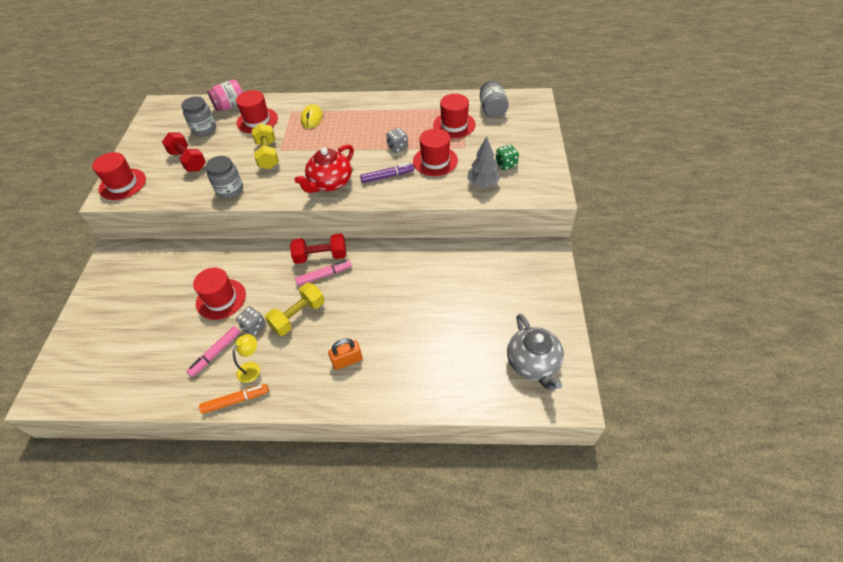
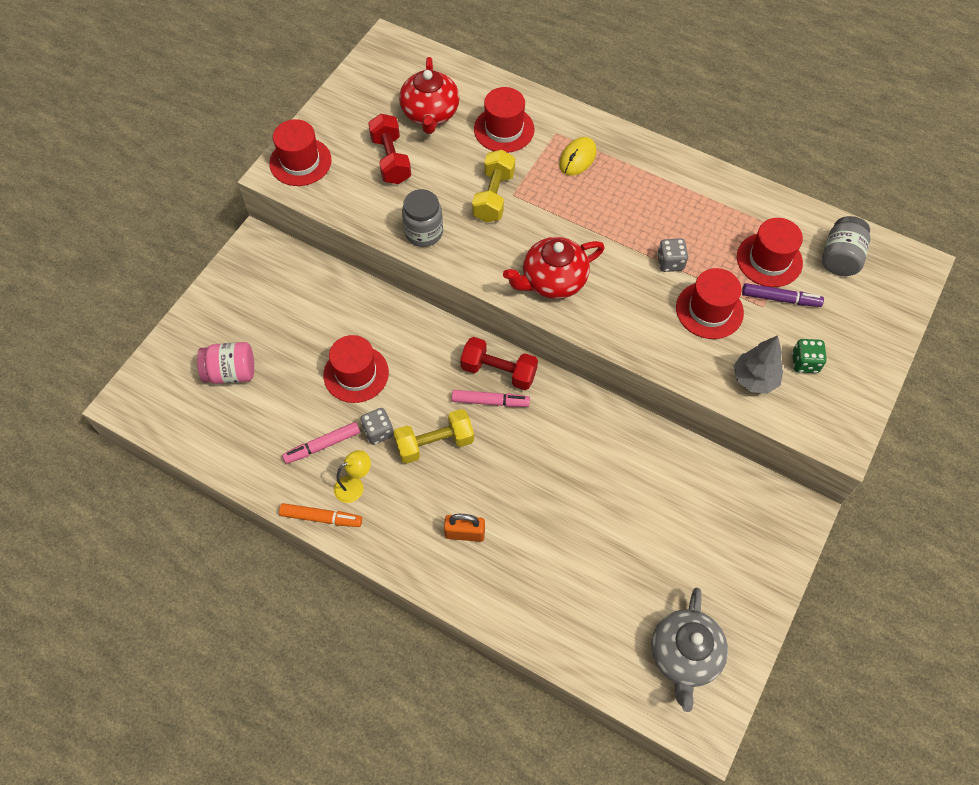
camera: 25 degrees right, 10 degrees up
grey jar [181,96,216,136] -> red teapot [399,57,460,134]
pink jar [207,79,243,111] -> pink jar moved to [197,342,254,384]
purple marker [360,163,414,183] -> purple marker moved to [742,283,824,307]

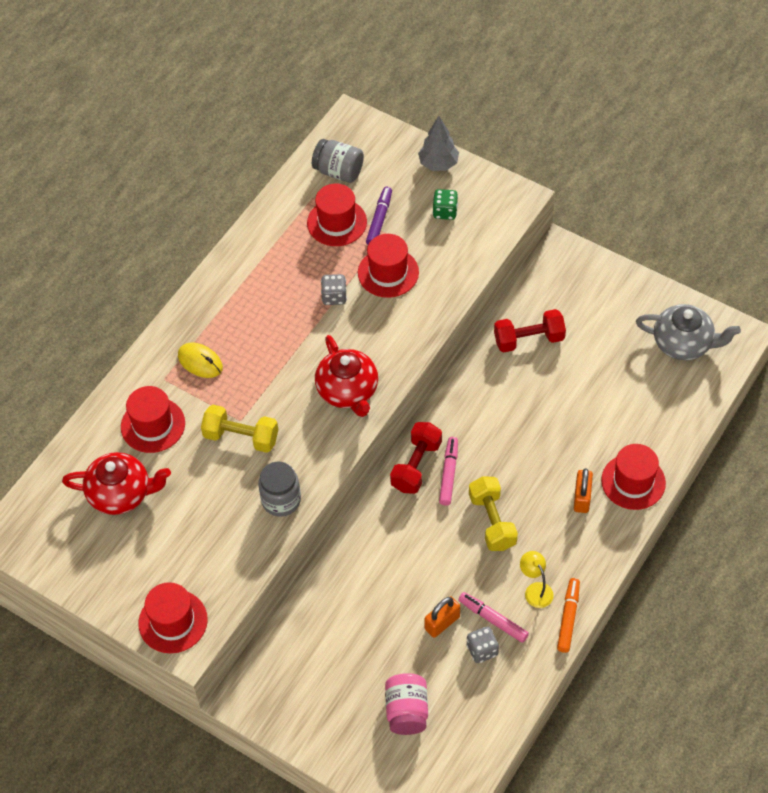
camera: 85 degrees left, 5 degrees down
pink marker [282,422,360,464] -> pink marker turned 150 degrees clockwise [459,592,529,643]
red hat [323,335,389,403] -> red hat moved to [601,444,666,510]
grey dice [360,408,394,445] -> grey dice moved to [467,626,499,663]
red dumbbell [368,114,411,184] -> red dumbbell moved to [494,309,566,353]
grey tree [734,335,783,394] -> grey tree moved to [418,116,459,171]
none -> orange padlock [425,597,460,638]

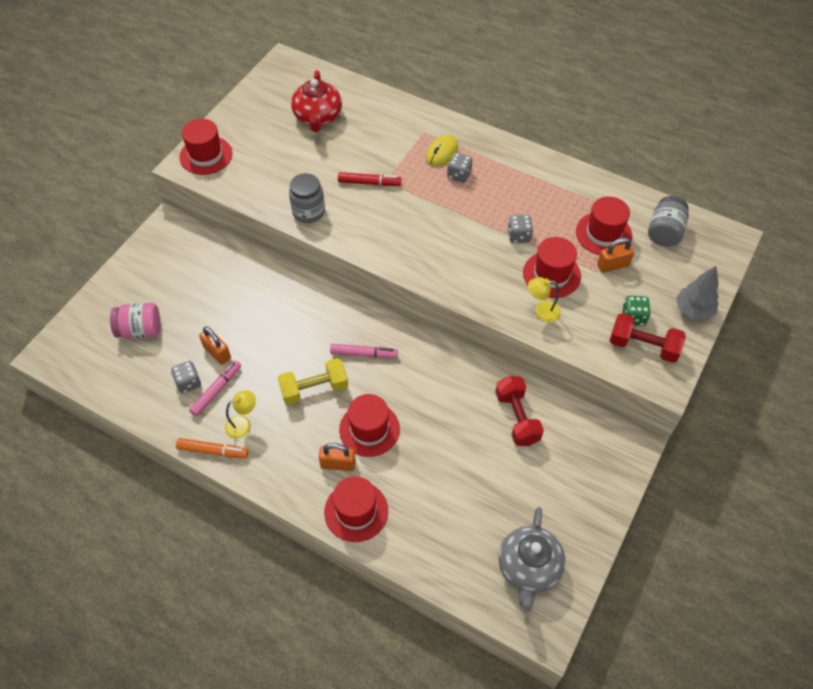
camera: 85 degrees right, 0 degrees up
red hat [121,386,185,453] -> red hat moved to [339,394,400,457]
yellow dumbbell [201,405,278,453] -> red marker [338,172,401,186]
red teapot [315,335,378,417] -> none
purple marker [366,187,392,245] -> orange padlock [597,237,635,273]
red dumbbell [390,422,442,494] -> red dumbbell moved to [610,313,686,363]
none -> grey dice [447,153,473,183]
none -> yellow lamp [528,277,561,322]

